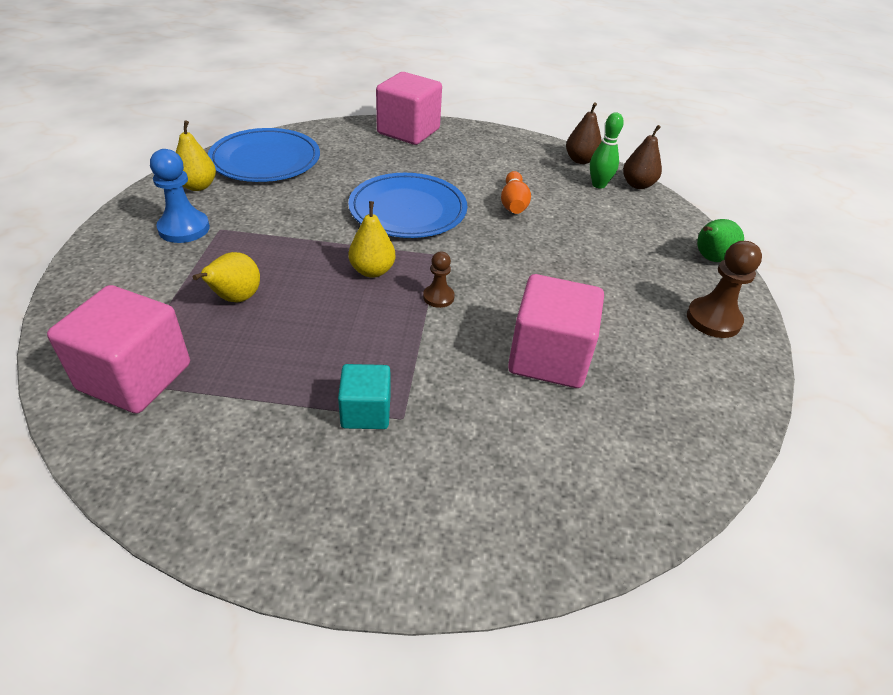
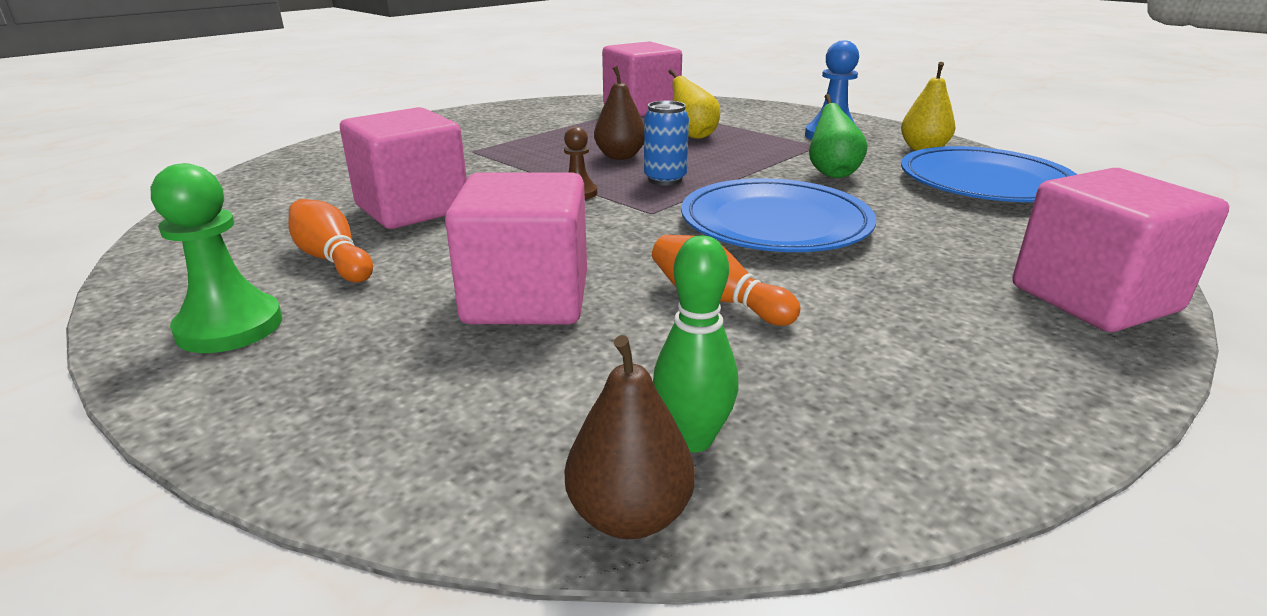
camera: 130 degrees right, 15 degrees down
turquoise cube [338,364,390,429] -> none
yellow pear [349,201,396,278] -> blue can [644,101,689,186]
brown pear [566,102,602,164] -> brown pear moved to [594,66,644,160]
brown pawn [687,241,762,338] -> green pawn [151,163,282,353]
green pear [697,219,744,262] -> green pear moved to [809,94,867,178]
none -> orange bowling pin [288,199,373,283]
none -> pink cube [445,172,587,325]

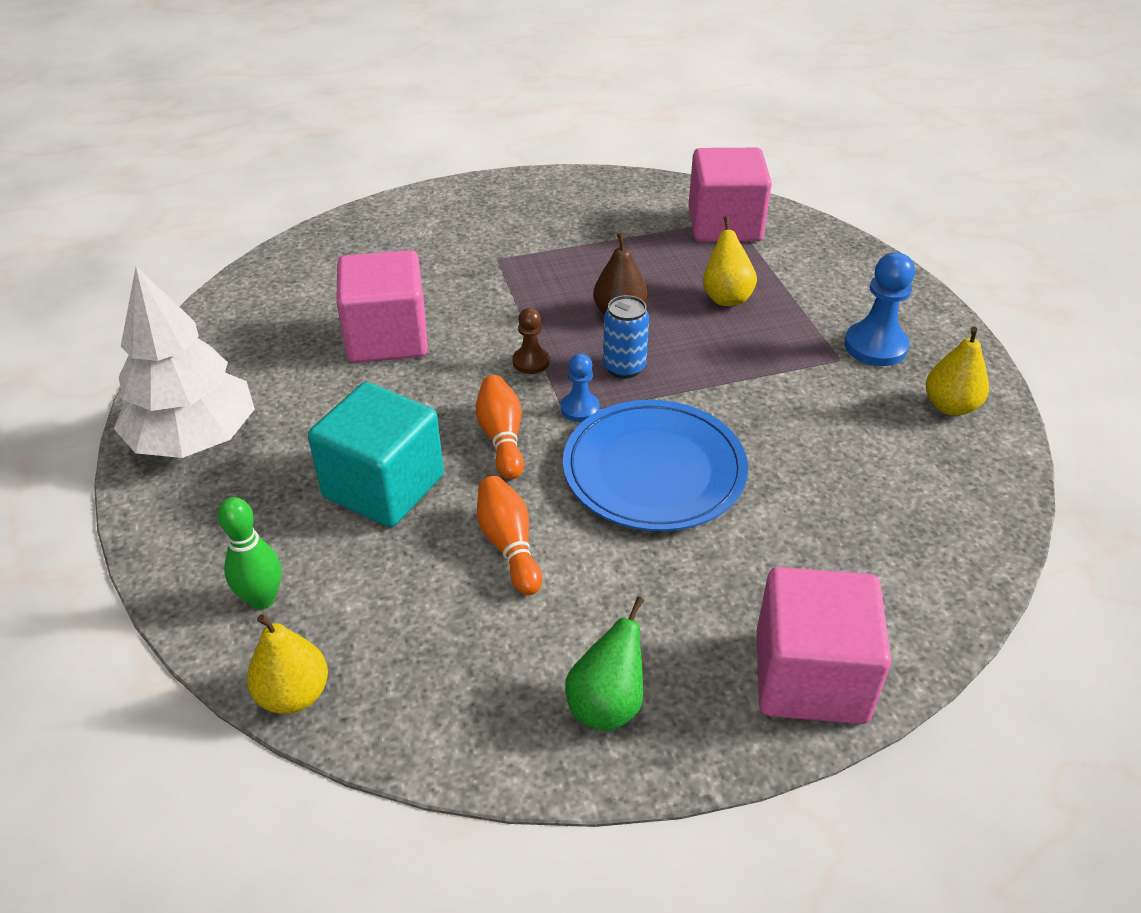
camera: 30 degrees right, 15 degrees up
green pawn [151,163,282,353] -> white tree [114,266,255,458]
orange bowling pin [288,199,373,283] -> orange bowling pin moved to [476,375,524,479]
pink cube [445,172,587,325] -> turquoise cube [308,382,444,527]
brown pear [565,335,695,539] -> yellow pear [247,614,328,714]
green bowling pin [653,236,739,452] -> green bowling pin moved to [217,497,282,609]
green pear [809,94,867,178] -> green pear moved to [565,597,644,731]
blue plate [901,146,1077,202] -> none
none -> blue pawn [561,354,600,422]

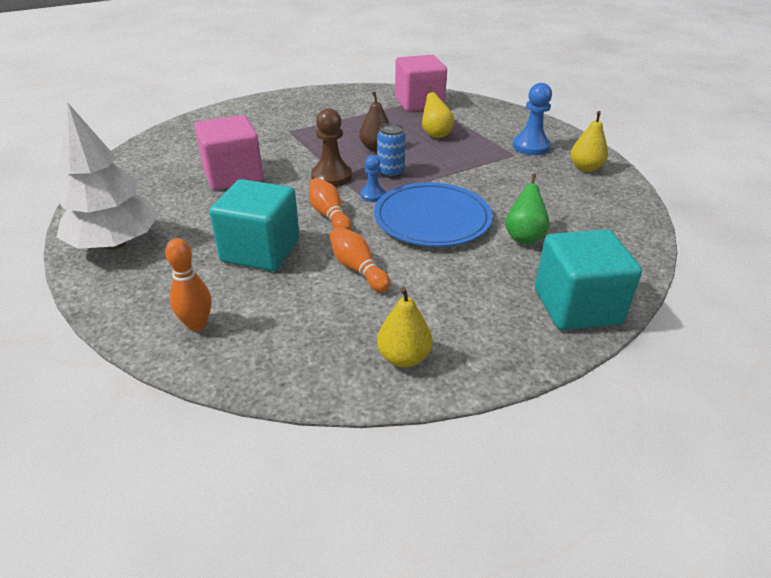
camera: 15 degrees left, 5 degrees down
green bowling pin [217,497,282,609] -> orange bowling pin [165,238,212,331]
yellow pear [247,614,328,714] -> yellow pear moved to [377,287,432,368]
brown pawn [512,308,550,374] -> brown pawn [311,108,352,187], size x1.70
green pear [565,597,644,731] -> green pear moved to [505,173,550,244]
pink cube [756,567,891,724] -> turquoise cube [535,229,642,330]

